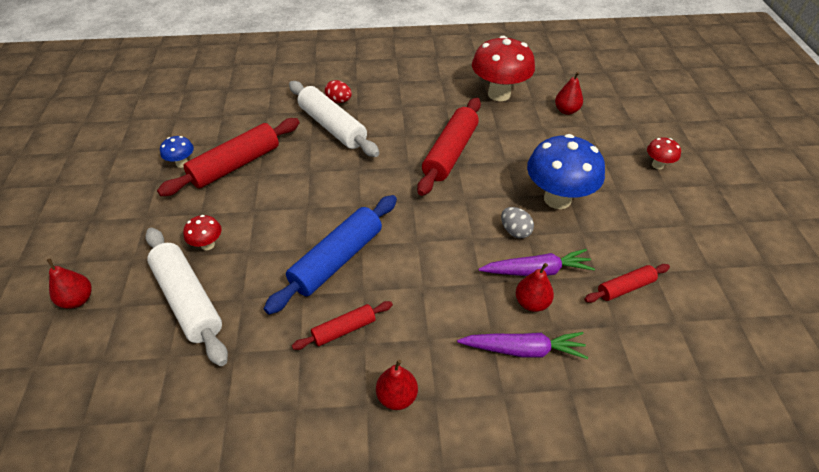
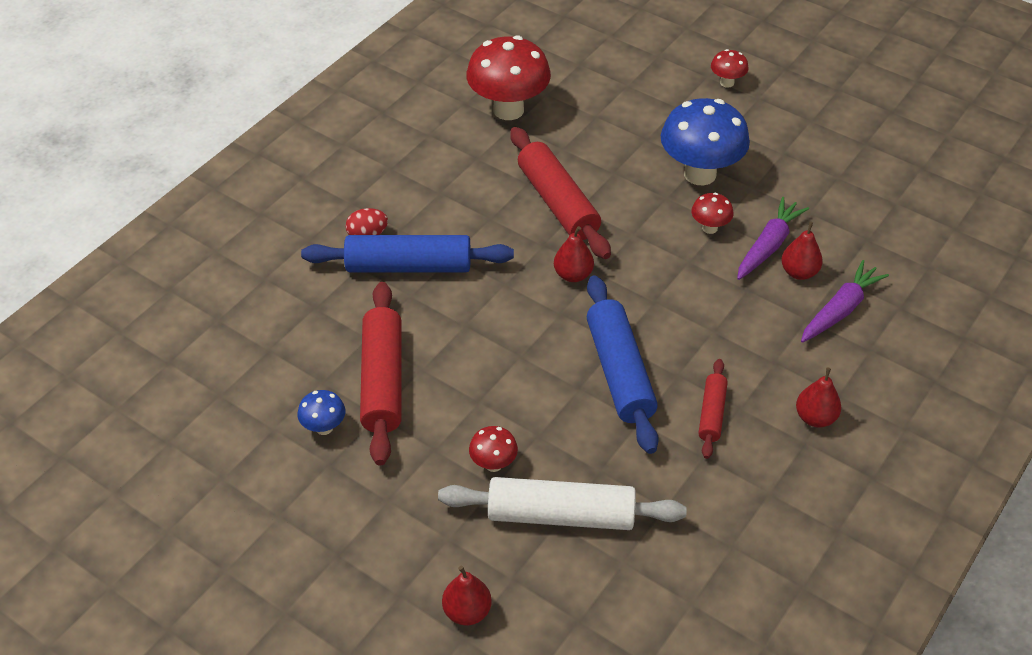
camera: 50 degrees left, 0 degrees up
white rolling pin [289,81,379,157] -> blue rolling pin [301,235,514,272]
grey egg [501,207,534,238] -> red mushroom [691,193,734,234]
red pear [555,72,583,115] -> red pear moved to [554,226,594,282]
red rolling pin [584,264,670,303] -> none

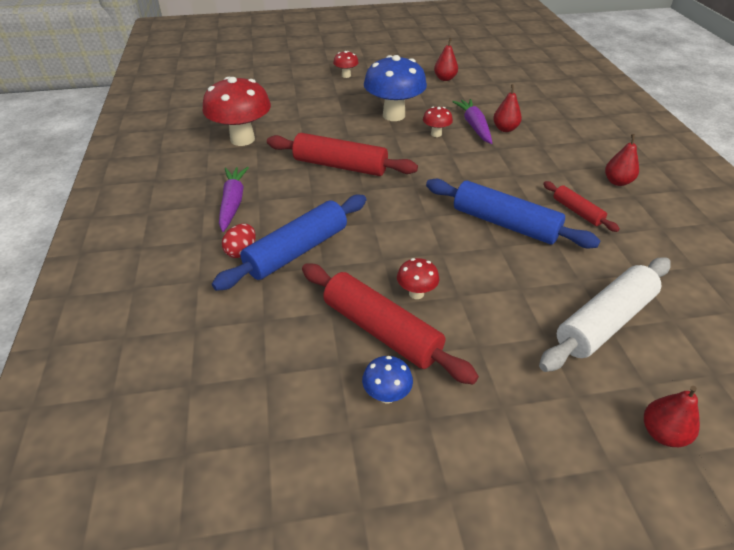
camera: 45 degrees left, 5 degrees down
red mushroom [469,426,518,472] -> red mushroom moved to [397,258,439,299]
red pear [554,226,594,282] -> red pear moved to [434,38,458,81]
purple carrot [801,260,889,343] -> purple carrot moved to [219,167,249,232]

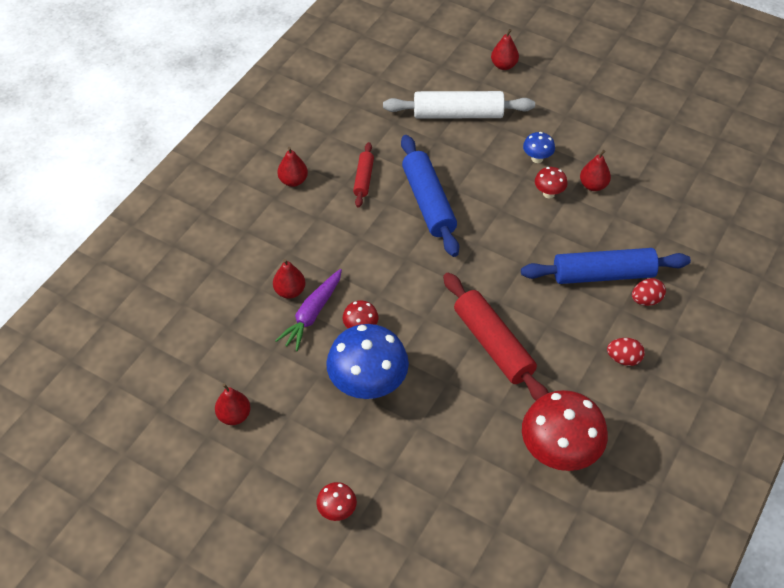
camera: 140 degrees left, 10 degrees up
purple carrot [219,167,249,232] -> red egg [607,338,645,366]
red rolling pin [302,263,479,384] -> red pear [580,150,611,191]
blue mushroom [362,356,413,403] -> blue mushroom moved to [523,132,555,163]

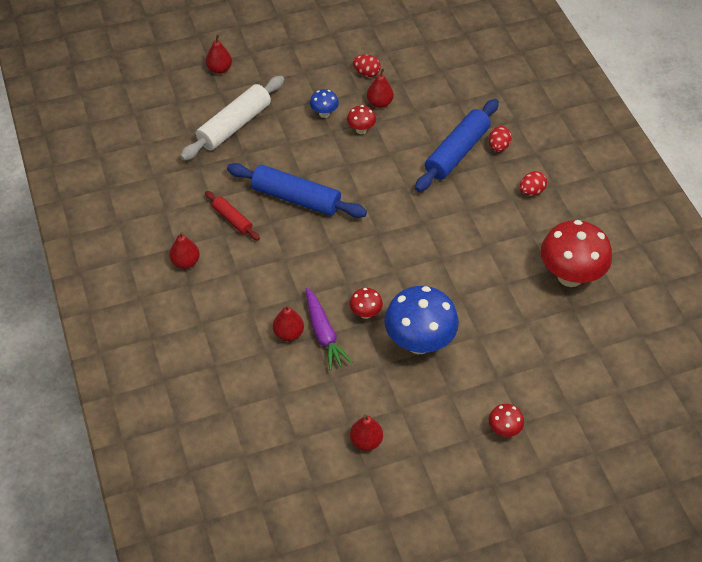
camera: 50 degrees left, 0 degrees up
red rolling pin [443,273,549,401] -> none
none -> red egg [353,54,381,77]

